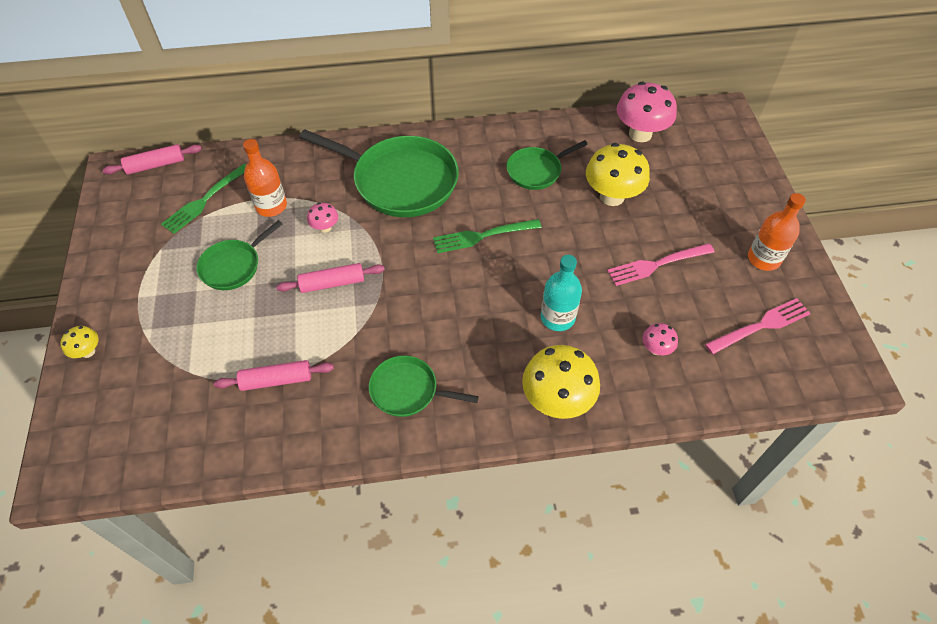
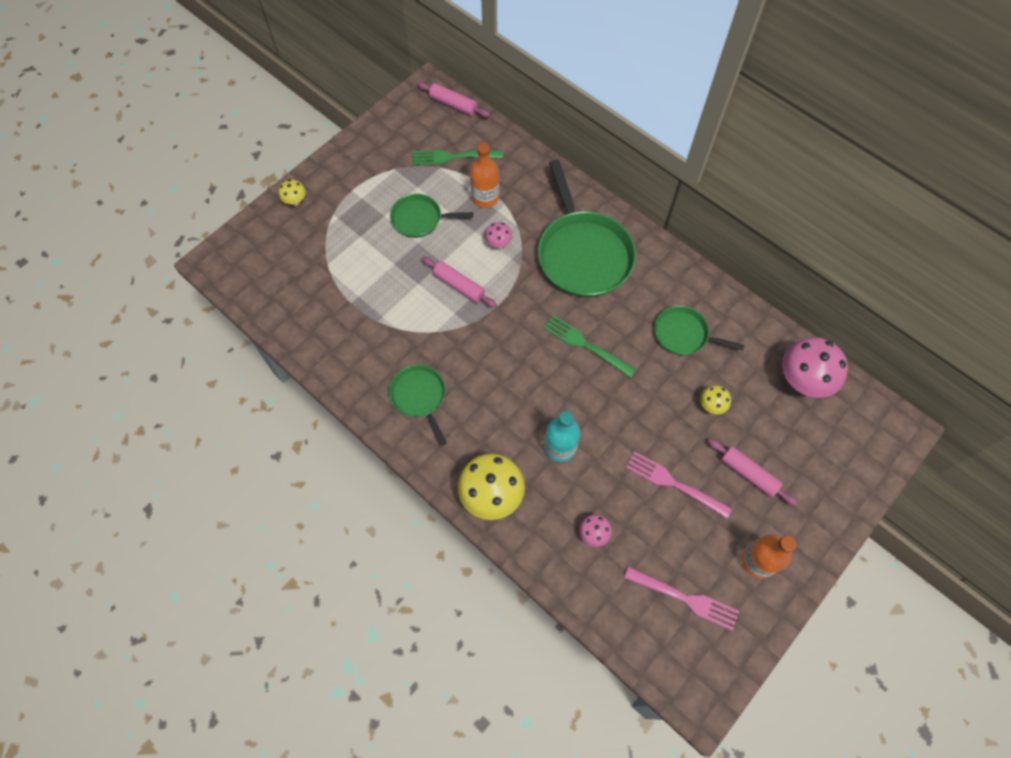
camera: 50 degrees right, 10 degrees up
pink rolling pin [214,360,334,391] -> pink rolling pin moved to [707,438,797,506]
yellow mushroom [586,143,650,206] -> yellow mushroom [700,385,731,415], size x0.48

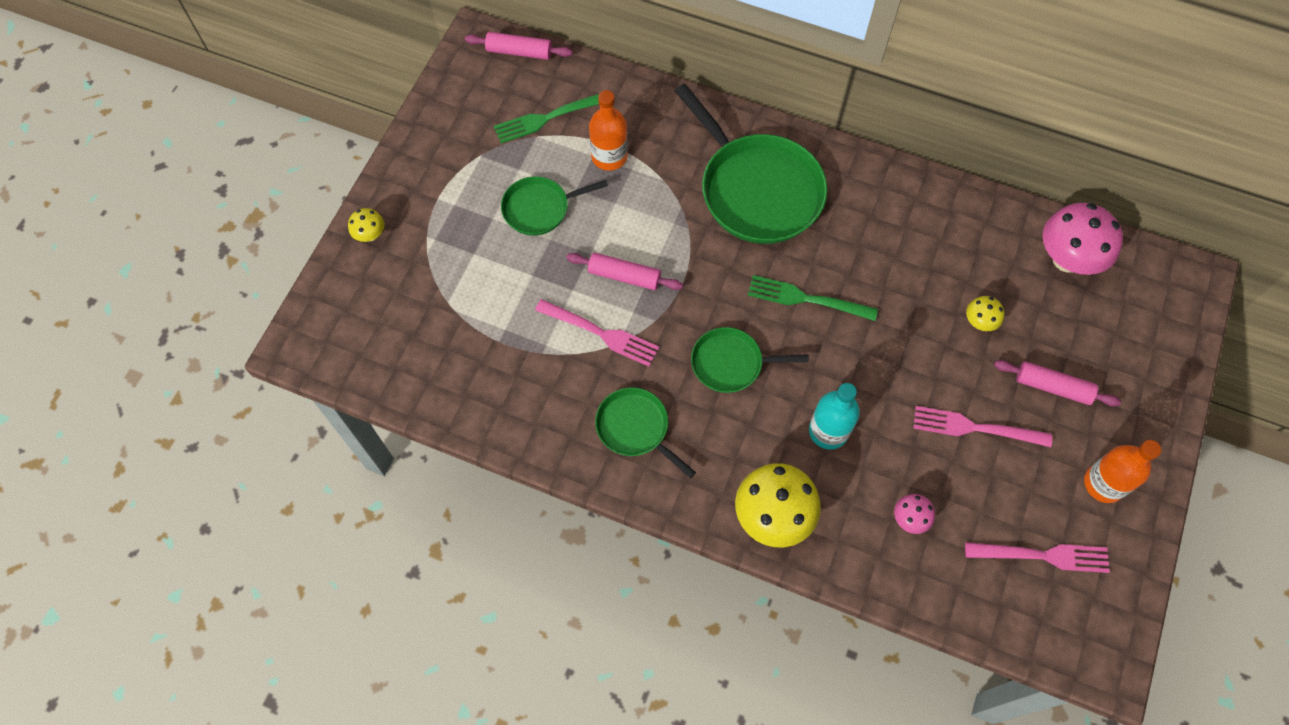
camera: 20 degrees left, 0 degrees up
pink mushroom [485,222,512,248] -> none
green pan [655,306,744,355] -> green pan moved to [691,327,809,393]
none -> pink fork [535,299,659,366]

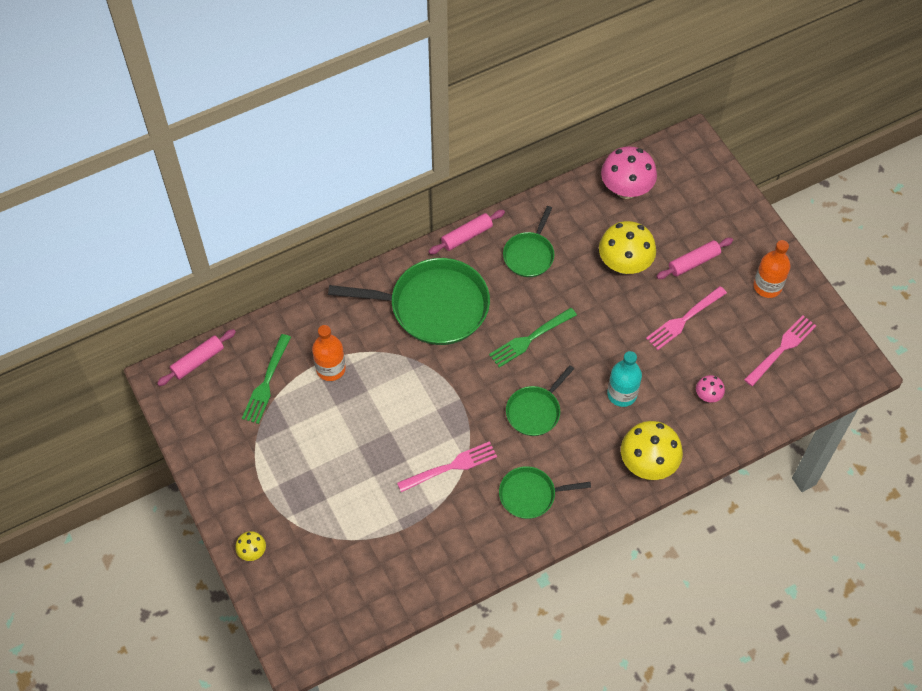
camera: 50 degrees left, 5 degrees down
green pan [501,176,608,236] -> green pan moved to [503,206,554,277]
pink rolling pin [566,253,683,290] -> pink rolling pin moved to [428,210,505,254]
yellow mushroom [966,296,1004,331] -> yellow mushroom [599,221,656,274], size x2.07

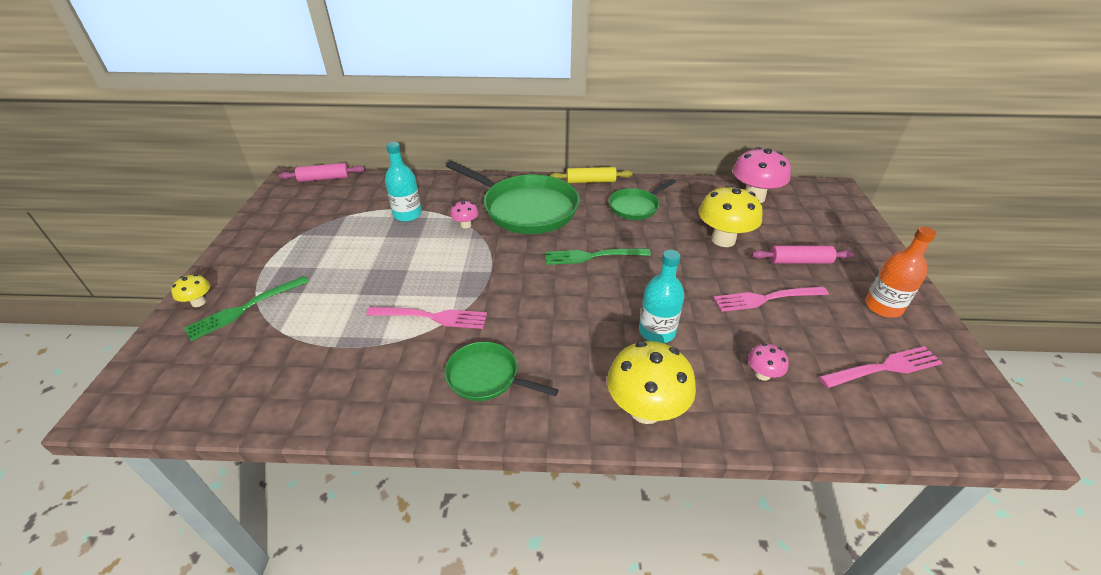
camera: 30 degrees right, 20 degrees down
green fork [242,334,291,424] -> green fork moved to [184,276,309,341]
orange bottle [312,325,346,381] -> turquoise bottle [385,142,422,222]
pink rolling pin [428,210,505,254] -> yellow rolling pin [550,167,632,183]
green pan [506,365,574,436] -> none
none -> pink mushroom [450,200,479,229]

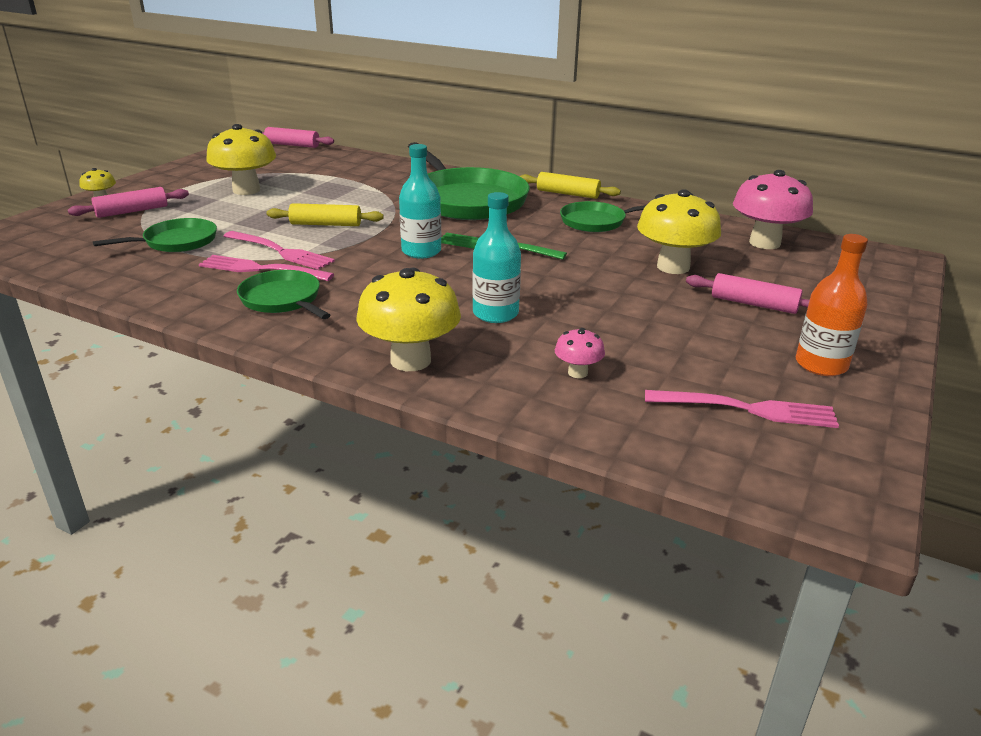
camera: 25 degrees right, 10 degrees down
green fork [184,276,309,341] -> pink rolling pin [68,187,189,218]
turquoise bottle [385,142,422,222] -> turquoise bottle moved to [399,144,441,259]
pink mushroom [450,200,479,229] -> none
pink fork [713,286,829,312] -> pink fork moved to [199,255,334,281]
none -> green pan [93,218,217,252]
none -> yellow mushroom [206,124,276,195]
none -> yellow rolling pin [267,203,384,226]

